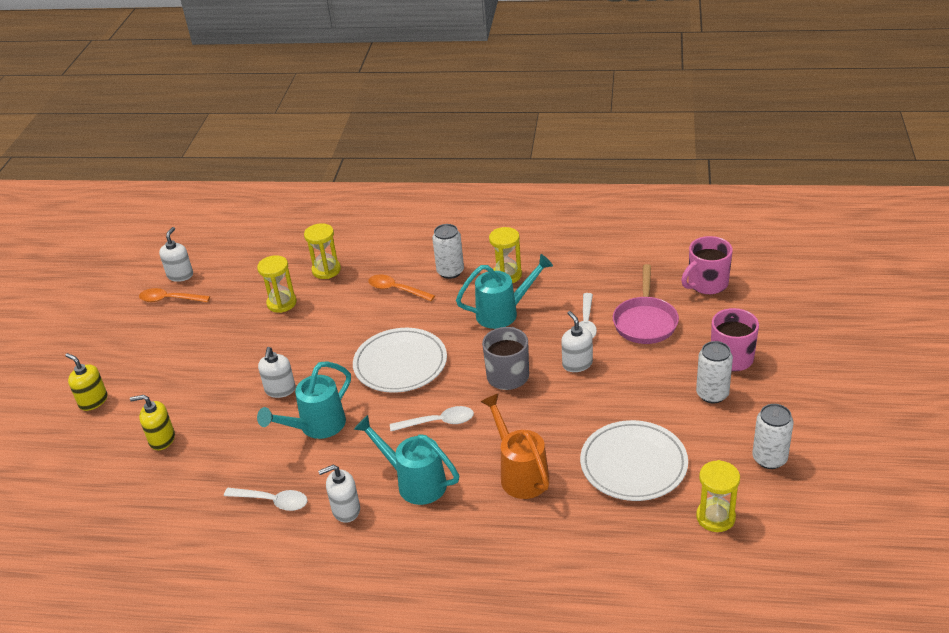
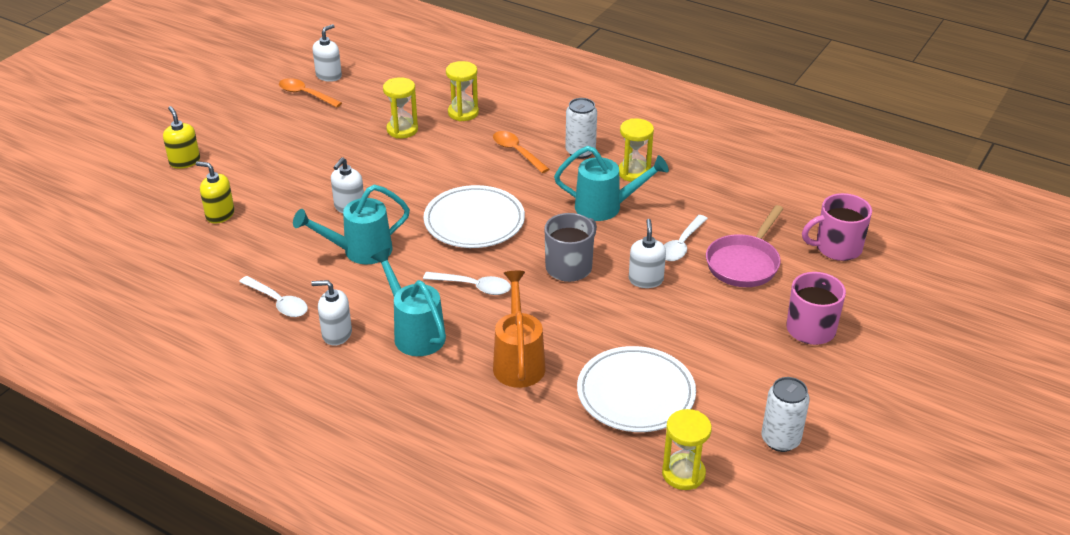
camera: 20 degrees right, 0 degrees up
white can [696,341,733,403] -> none

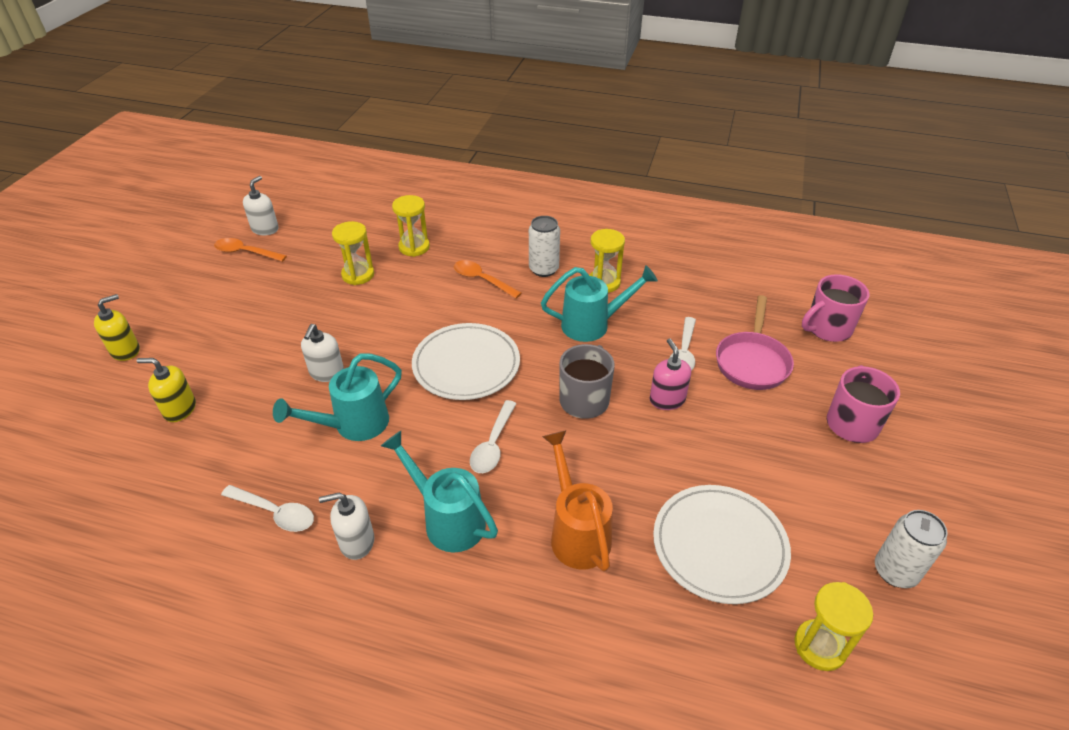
camera: 15 degrees left, 5 degrees up
yellow soap dispenser [163,106,200,169] -> yellow soap dispenser turned 90 degrees clockwise [94,294,140,361]
white spoon [423,272,511,295] -> white spoon turned 105 degrees clockwise [470,400,517,473]
white soap dispenser [629,219,666,288] -> pink soap dispenser [650,338,691,410]

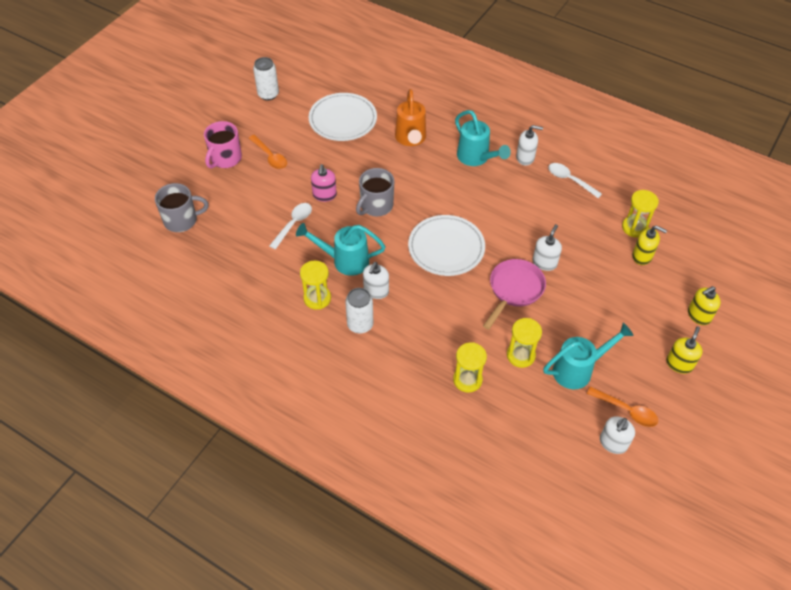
camera: 165 degrees left, 10 degrees up
turquoise watering can [273,353,402,441] -> turquoise watering can moved to [543,323,634,389]
orange spoon [454,260,522,298] -> orange spoon moved to [249,135,287,169]
white spoon [470,400,517,473] -> none
pink pan [716,295,794,390] -> pink pan moved to [483,259,546,330]
yellow hourglass [794,582,873,671] -> yellow hourglass moved to [622,190,659,238]
pink mug [802,274,869,342] -> grey mug [155,183,209,232]
none -> white soap dispenser [363,262,389,299]
none -> yellow soap dispenser [666,326,703,374]

